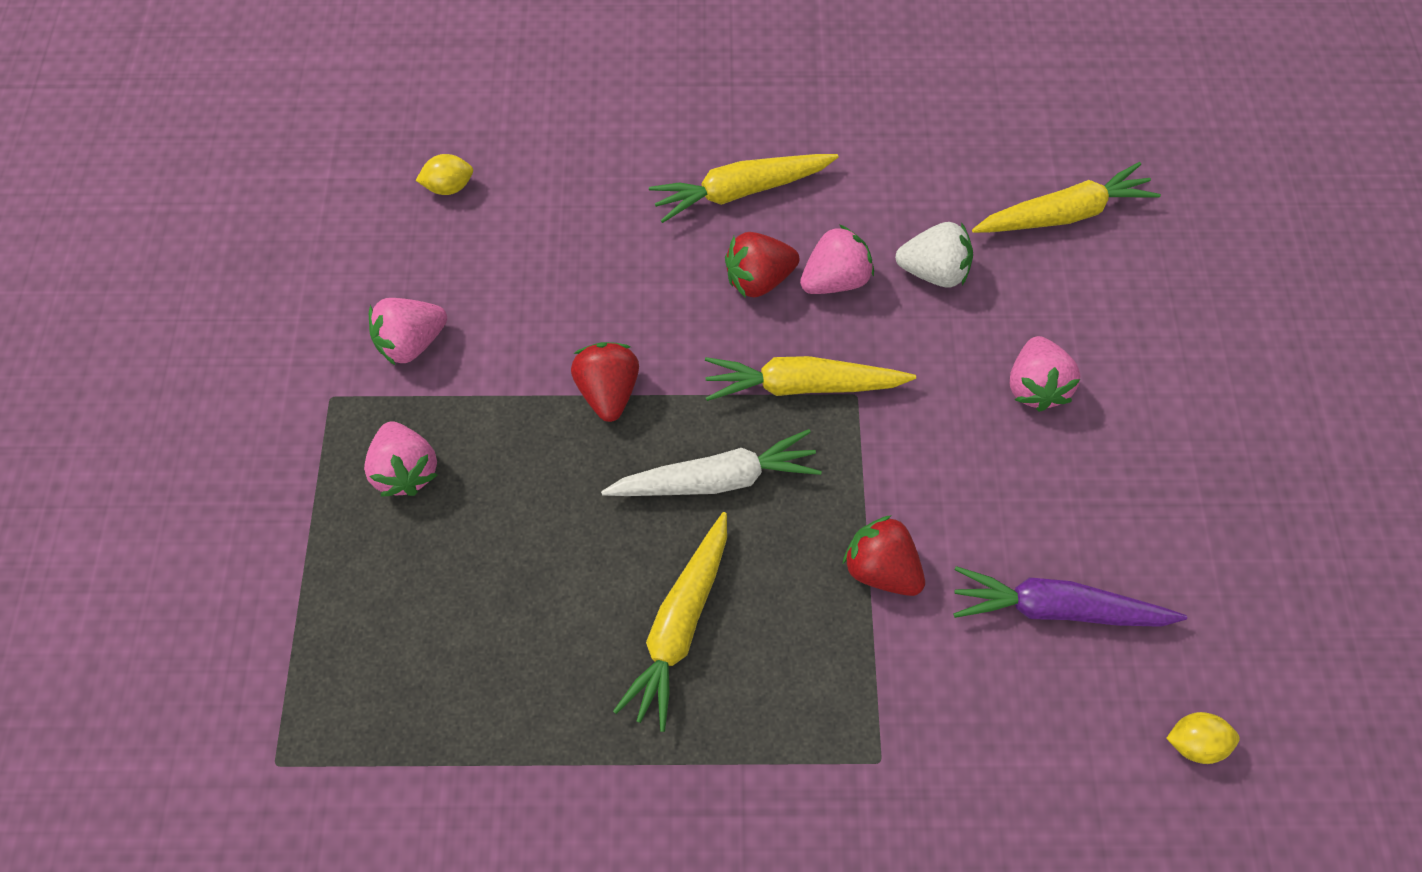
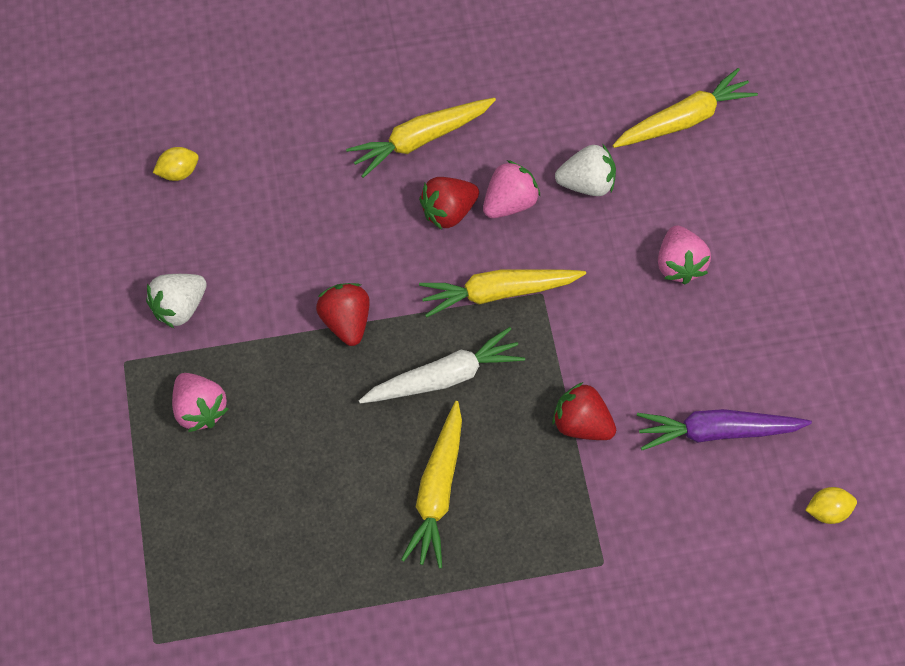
camera: 10 degrees left, 0 degrees up
pink strawberry [369,298,447,366] -> white strawberry [146,274,207,329]

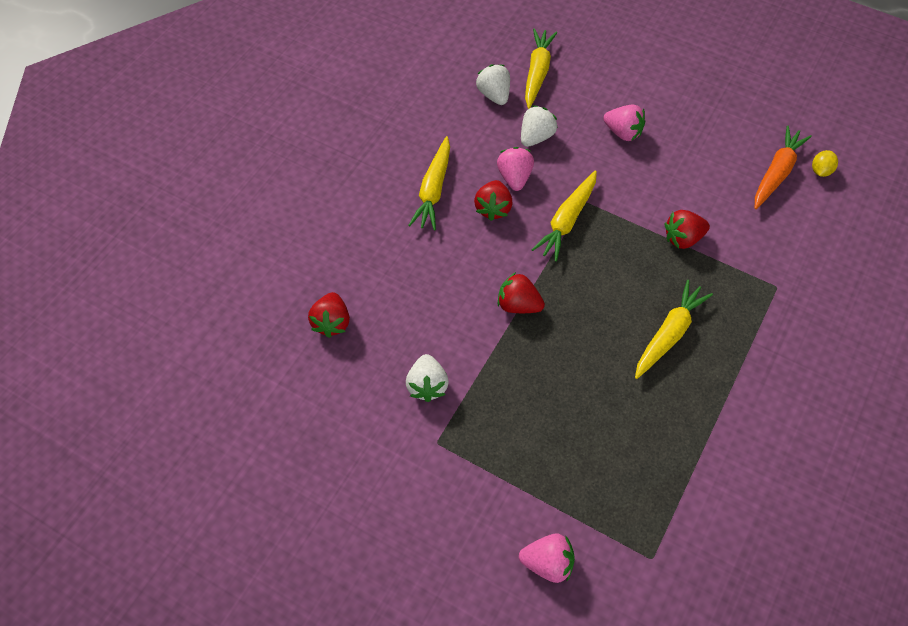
camera: 50 degrees left, 5 degrees down
yellow lemon [153,147,199,181] -> red strawberry [308,292,350,338]
pink strawberry [172,373,229,432] -> pink strawberry moved to [519,534,575,583]
white carrot [359,327,525,404] -> none
yellow carrot [401,401,462,568] -> yellow carrot turned 105 degrees counterclockwise [635,280,713,379]
purple carrot [637,409,812,450] -> none
none -> white strawberry [476,64,510,105]
none -> orange carrot [755,125,812,209]

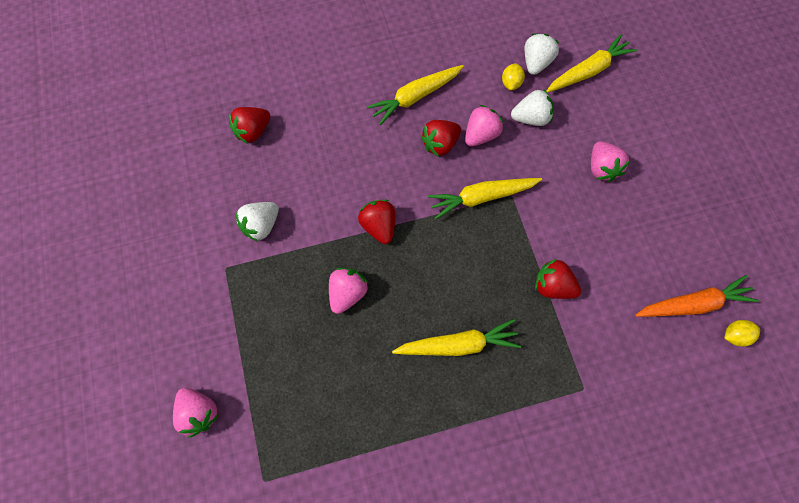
camera: 45 degrees right, 10 degrees up
none -> pink strawberry [329,268,369,314]
none -> yellow lemon [502,63,525,91]

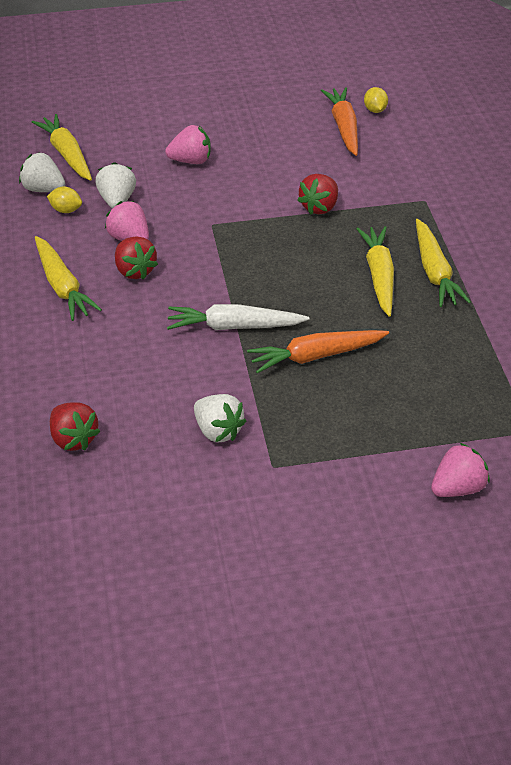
camera: 85 degrees left, 25 degrees down
pink strawberry [329,268,369,314] -> orange carrot [247,330,389,374]
red strawberry [358,200,395,244] -> white carrot [167,304,309,330]
yellow carrot [428,178,542,219] -> yellow carrot moved to [416,219,471,307]

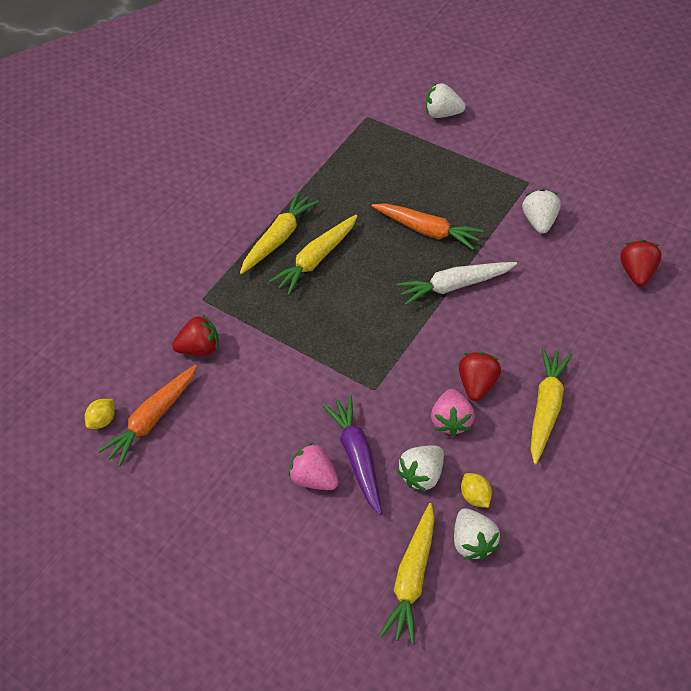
camera: 130 degrees left, 10 degrees up
white carrot [167,304,309,330] -> white carrot turned 120 degrees clockwise [397,262,517,306]
red strawberry [298,174,338,215] -> red strawberry moved to [172,315,219,355]
pink strawberry [431,443,490,497] -> white strawberry [426,83,466,118]
none -> purple carrot [323,395,382,515]

